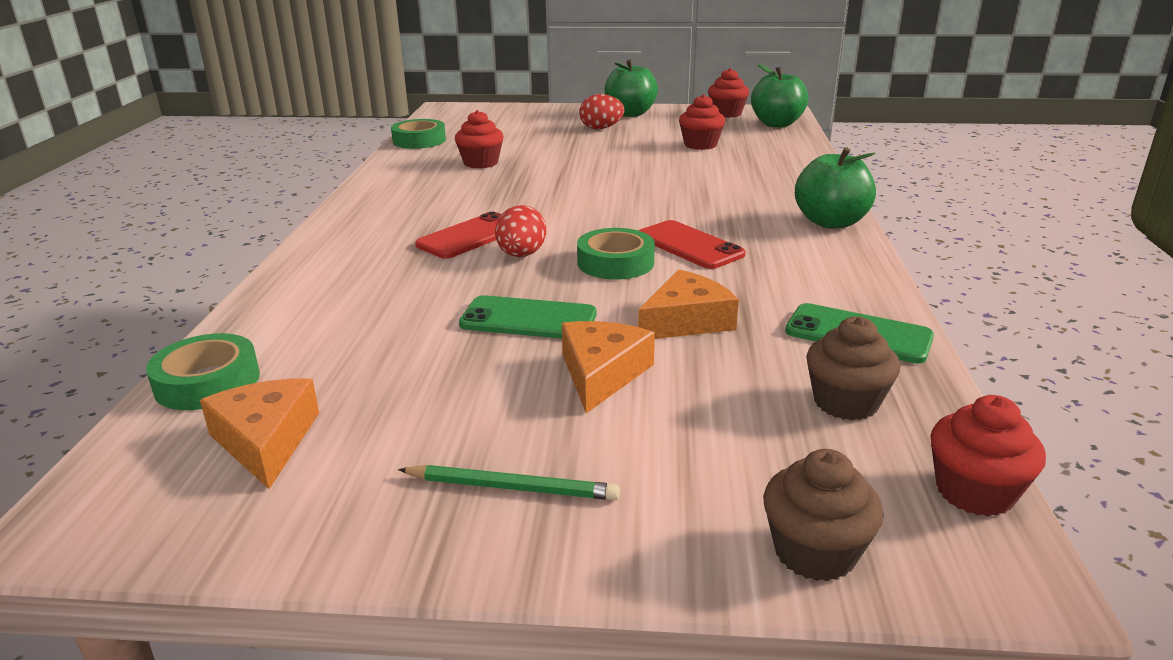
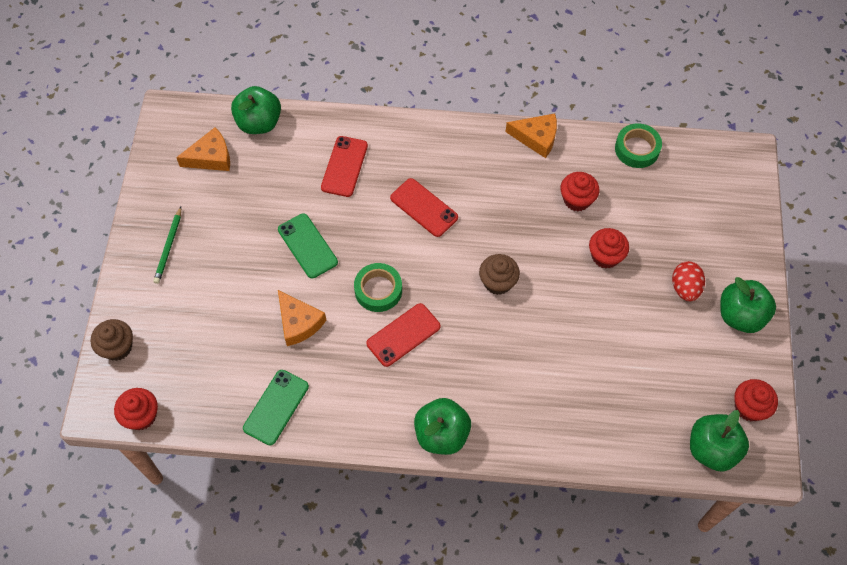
camera: 90 degrees right, 35 degrees up
green tape [146,333,260,410] -> green apple [231,86,281,134]
green phone [459,295,597,339] -> green phone turned 45 degrees counterclockwise [278,213,338,278]
red egg [495,205,546,257] -> none
orange cheese [562,321,655,413] -> orange cheese moved to [506,114,557,158]
red cupcake [679,94,725,150] -> red cupcake moved to [589,228,629,269]
brown cupcake [806,316,900,421] -> brown cupcake moved to [479,254,520,295]
none -> red phone [321,136,368,197]

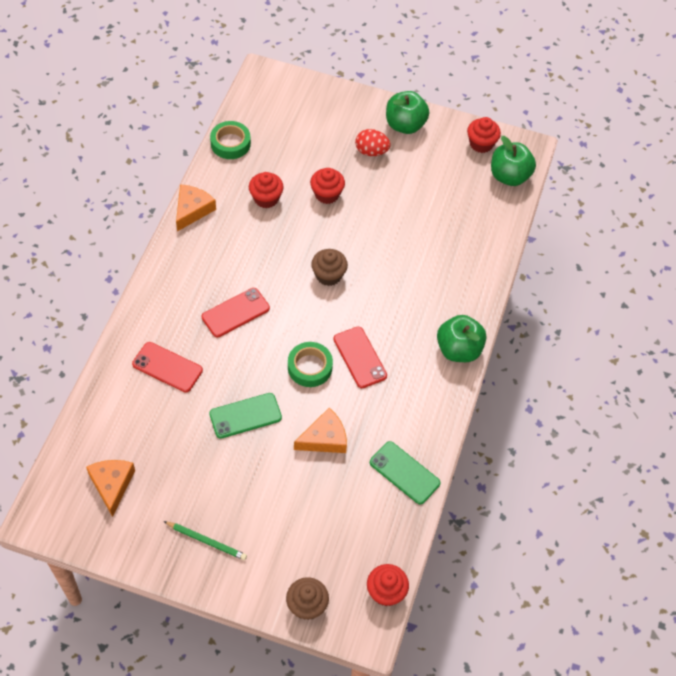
camera: 80 degrees left, 5 degrees down
green apple [231,86,281,134] -> none

